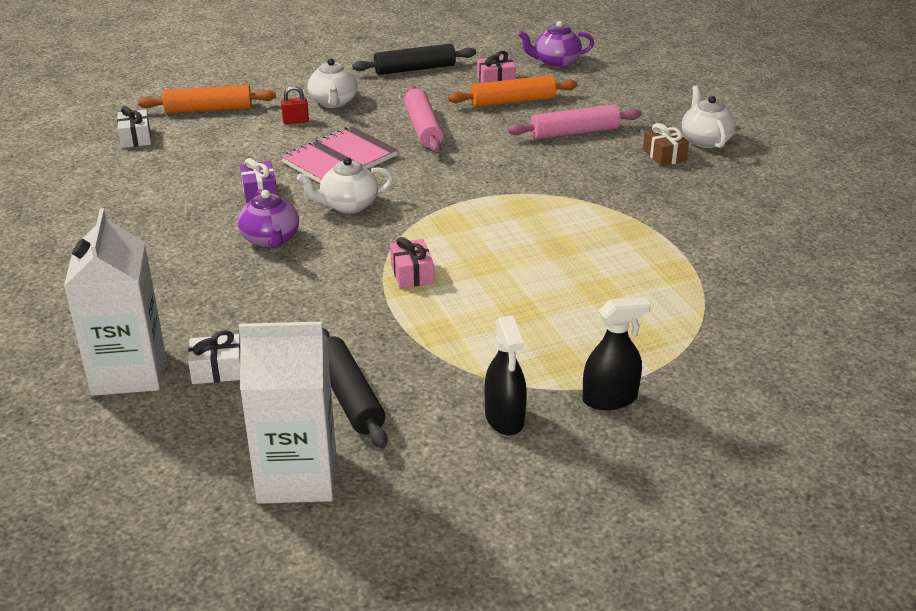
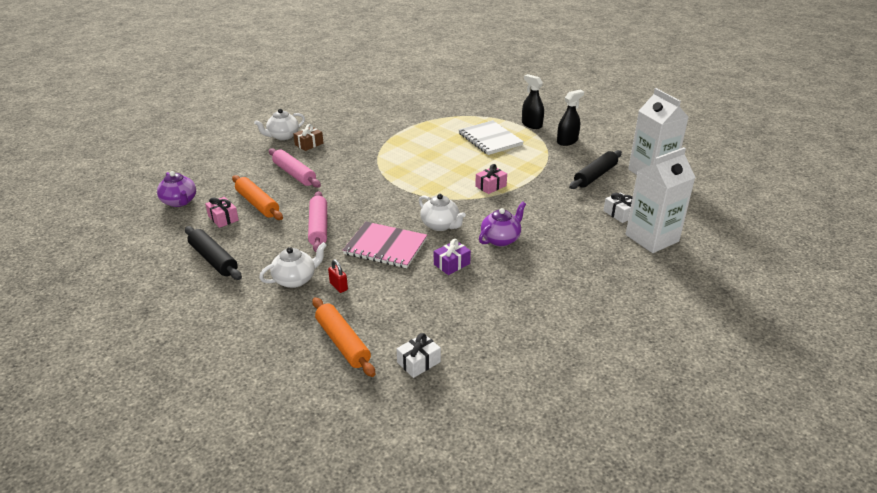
camera: 115 degrees left, 0 degrees up
pink rolling pin [404,85,444,152] -> pink rolling pin turned 60 degrees counterclockwise [308,191,327,252]
none -> white notebook [459,120,524,155]

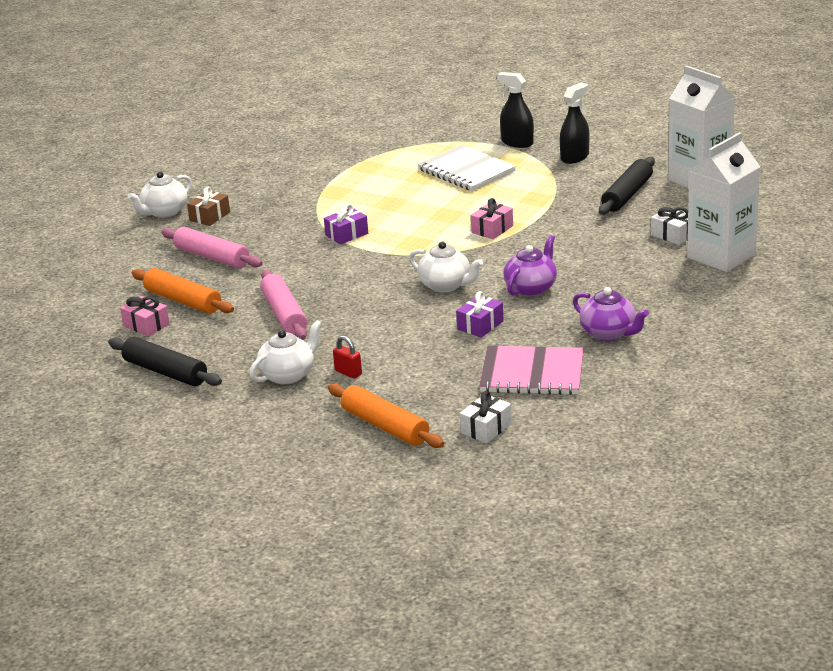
camera: 10 degrees left, 5 degrees down
purple teapot [157,171,196,207] -> purple teapot moved to [573,287,649,341]
pink notebook [343,222,427,268] -> pink notebook moved to [479,346,584,395]
none -> purple gift [324,204,368,245]

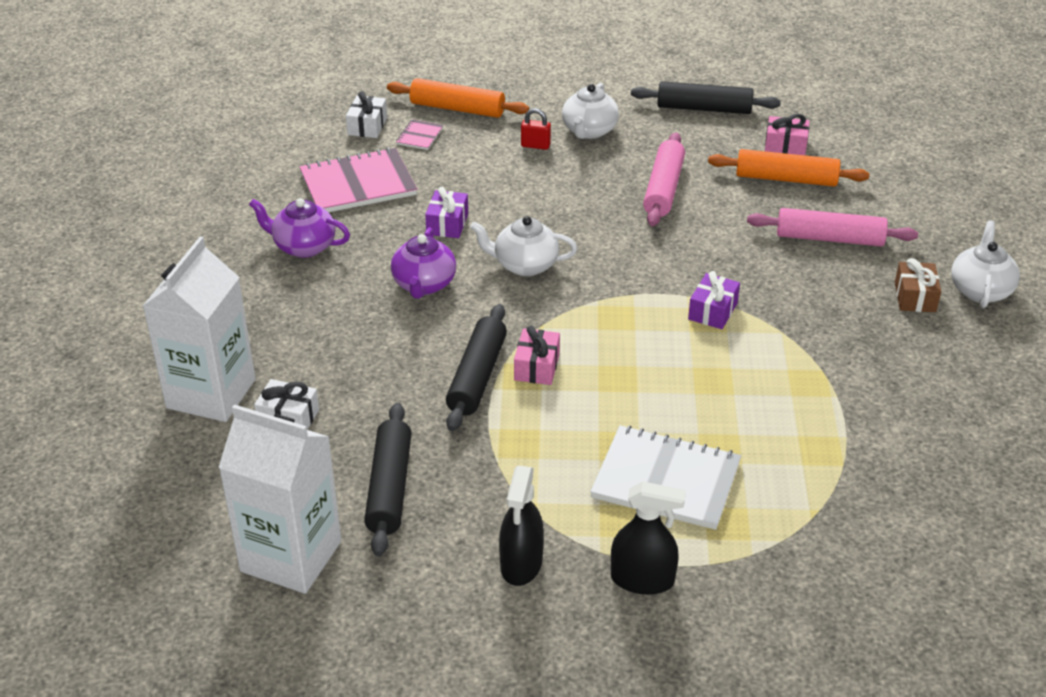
camera: 150 degrees right, 10 degrees up
pink rolling pin [260,270,307,340] -> pink rolling pin turned 60 degrees clockwise [643,133,685,226]
none -> pink notebook [396,119,443,150]
none -> black rolling pin [446,304,507,431]

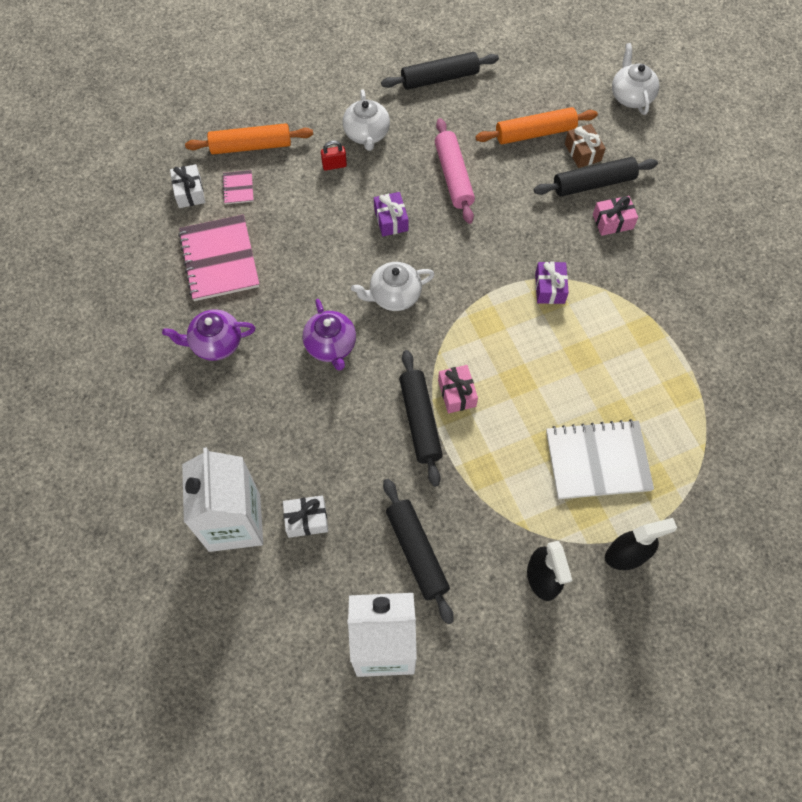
camera: 25 degrees left, 25 degrees up
pink notebook [299,147,417,212] -> pink notebook turned 60 degrees counterclockwise [178,215,260,301]
purple gift [425,187,468,238] -> purple gift moved to [374,192,409,236]
pink rolling pin [747,208,918,246] -> black rolling pin [534,157,658,196]
pink gift [765,114,810,155] -> pink gift moved to [593,196,638,236]
brown gift [895,258,941,312] -> brown gift moved to [565,124,606,168]
white teapot [951,220,1020,308] -> white teapot moved to [612,43,659,115]

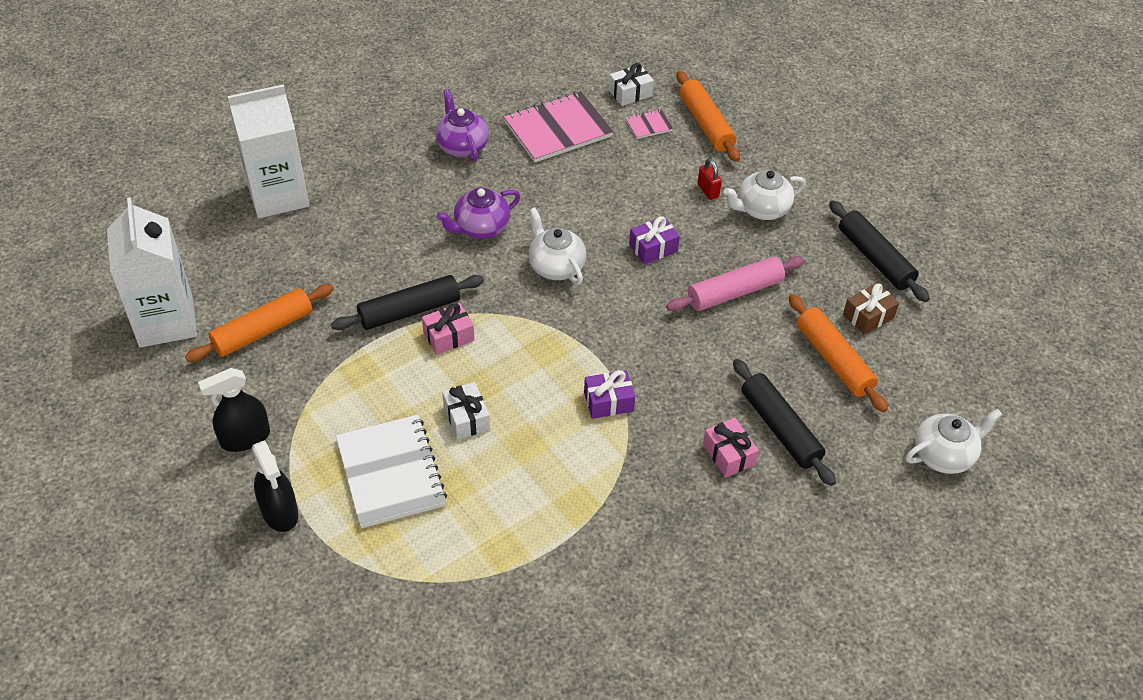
camera: 75 degrees right, 15 degrees down
white gift [283,495,328,538] -> white gift moved to [442,382,490,440]
black rolling pin [383,479,454,624] -> orange rolling pin [185,284,333,362]
brown gift [565,124,606,168] -> brown gift moved to [843,283,899,335]

